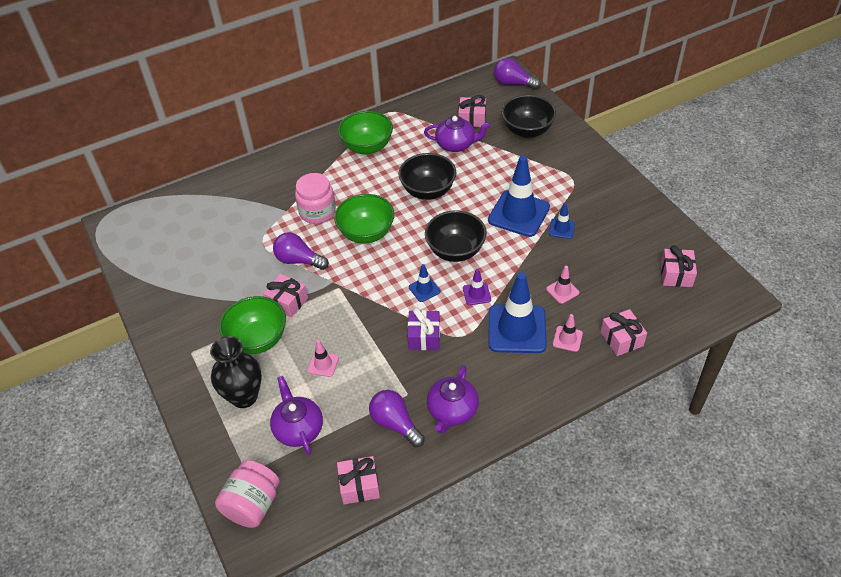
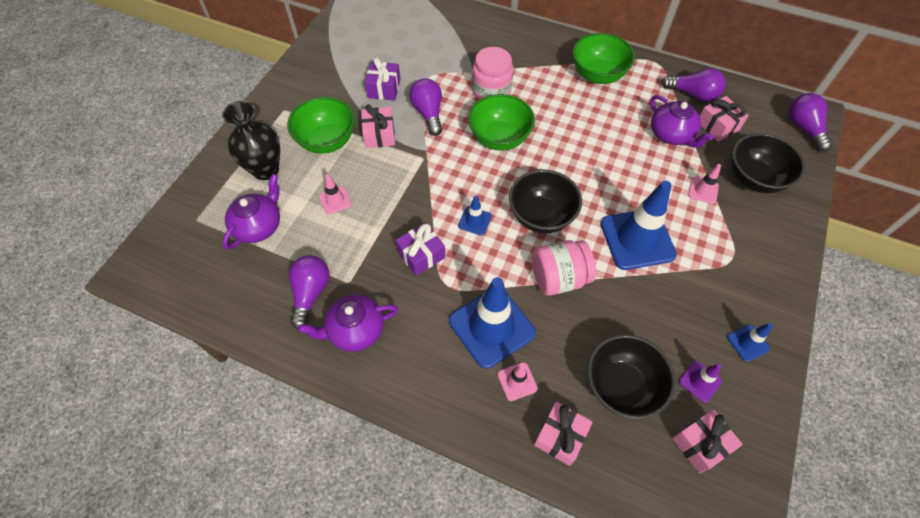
camera: 50 degrees right, 10 degrees up
pink jar [215,460,280,528] -> pink jar moved to [532,240,596,296]
pink gift [337,456,380,505] -> none
black bowl [398,153,456,200] -> black bowl moved to [587,335,675,419]
purple traffic cone [463,269,491,305] -> purple traffic cone moved to [679,361,722,403]
pink traffic cone [546,266,579,304] -> pink traffic cone moved to [688,164,721,204]
blue traffic cone [549,203,575,239] -> blue traffic cone moved to [727,323,773,362]
none -> purple gift [365,57,400,101]
none -> purple light bulb [661,68,726,102]

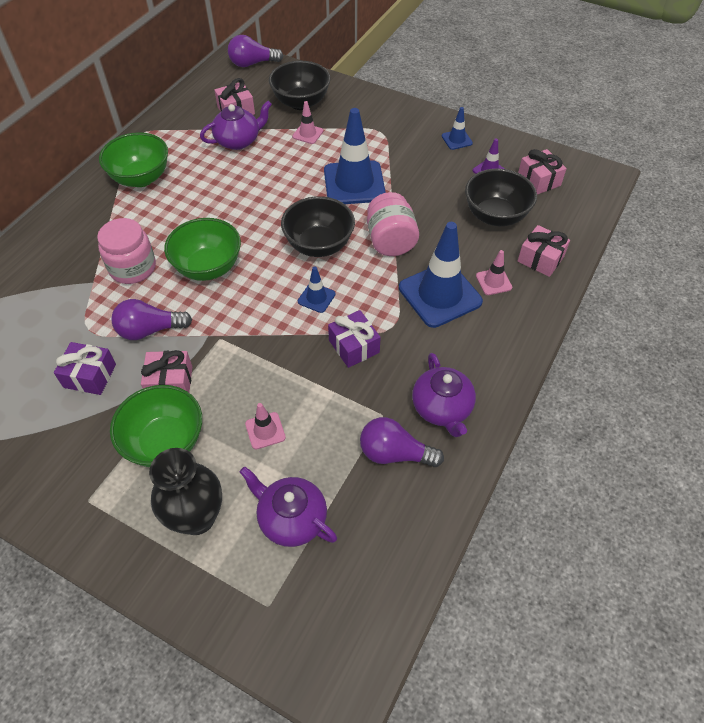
camera: 85 degrees left, 5 degrees down
purple light bulb [661,68,726,102] -> none

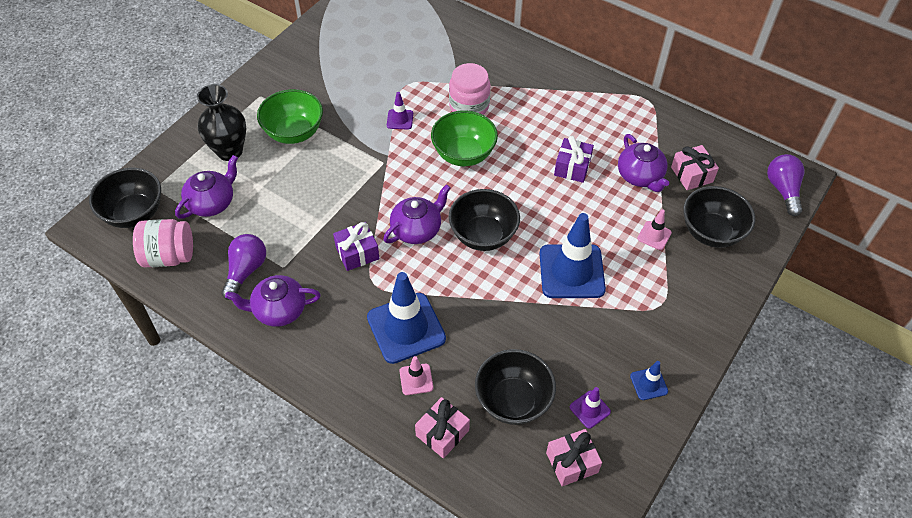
camera: 95 degrees right, 0 degrees up
purple gift [54,342,116,395] -> purple gift moved to [554,136,594,183]
green bowl [99,132,168,187] -> none
purple light bulb [111,299,192,340] -> purple traffic cone [387,92,413,130]
pink gift [141,350,192,392] -> none
pink traffic cone [245,403,286,449] -> none
blue traffic cone [298,267,336,313] -> purple teapot [383,184,450,244]
pink jar [367,192,419,256] -> pink jar moved to [133,219,193,268]
none -> black bowl [89,168,161,228]

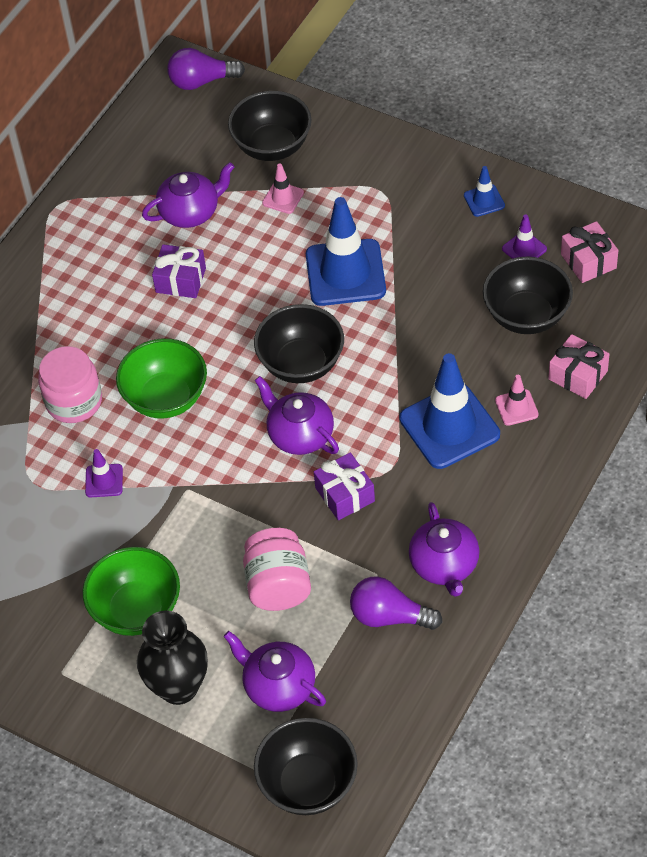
camera: 90 degrees left, 0 degrees up
pink jar [133,219,193,268] -> pink jar moved to [243,528,311,611]
pink gift [671,145,719,190] -> none

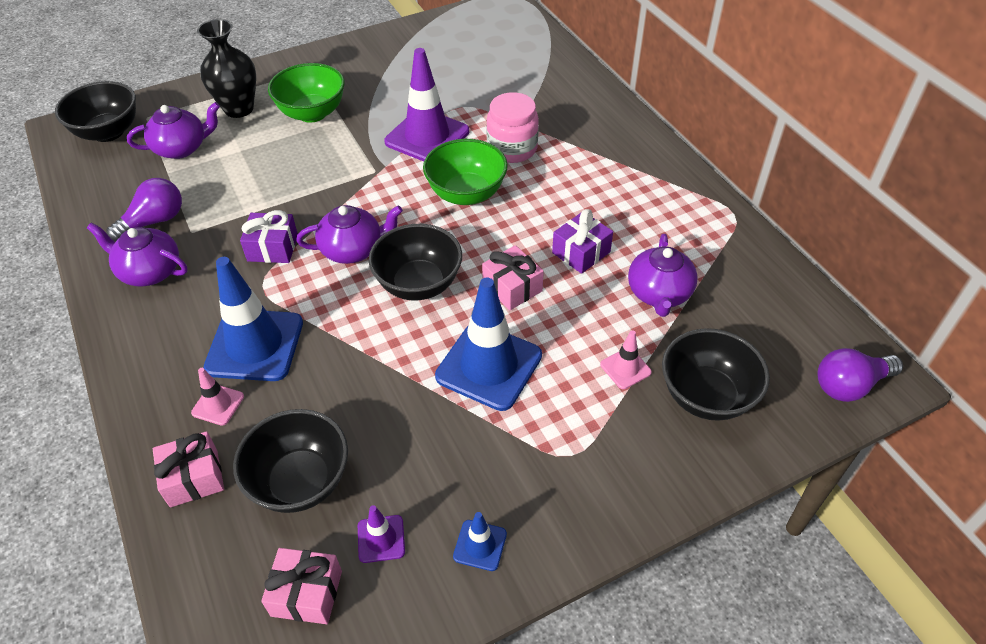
camera: 120 degrees right, 5 degrees down
purple traffic cone [85,449,123,497] -> purple traffic cone [384,48,469,162], size x2.17
purple light bulb [167,48,245,90] -> purple light bulb turned 135 degrees counterclockwise [817,348,903,402]
pink jar [243,528,311,611] -> none
none -> pink gift [482,245,544,310]

